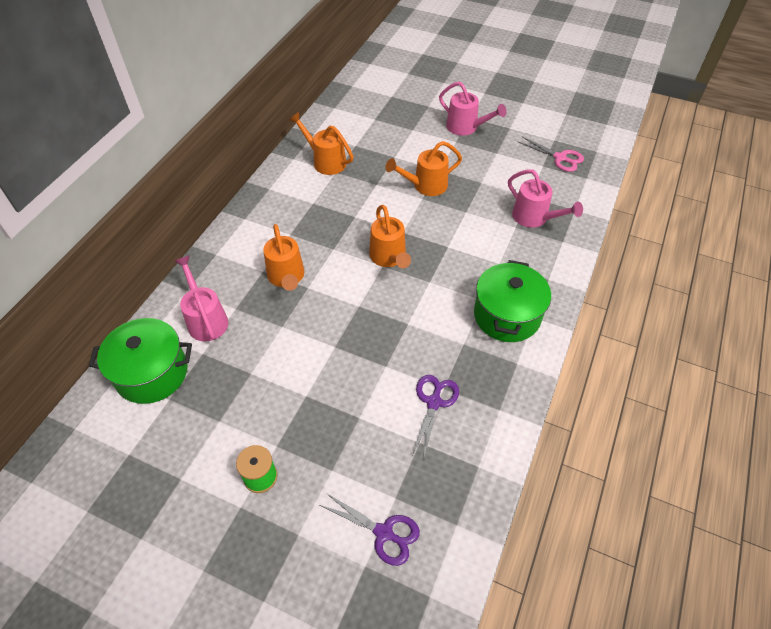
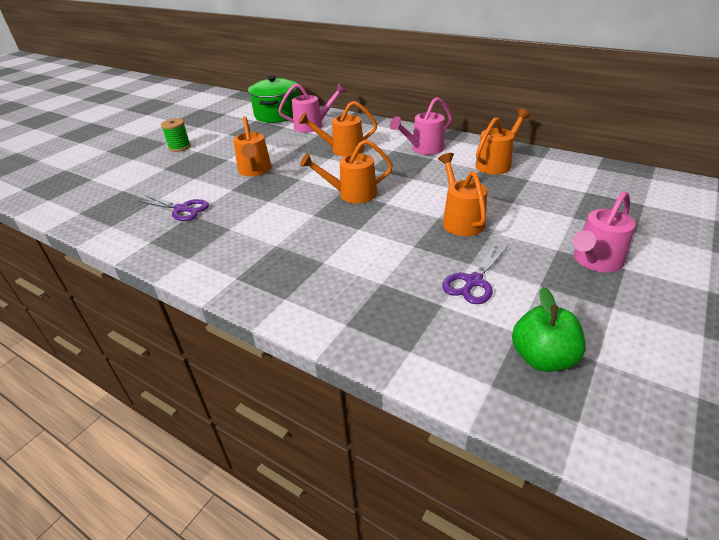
camera: 100 degrees right, 15 degrees down
purple scissors [320,493,420,566] -> purple scissors moved to [442,244,508,304]
green pot [474,260,551,342] -> none
pink watering can [508,170,583,228] -> pink watering can moved to [390,97,452,155]
pink scissors [517,137,584,172] -> green apple [512,287,586,372]
none -> orange watering can [233,116,272,176]

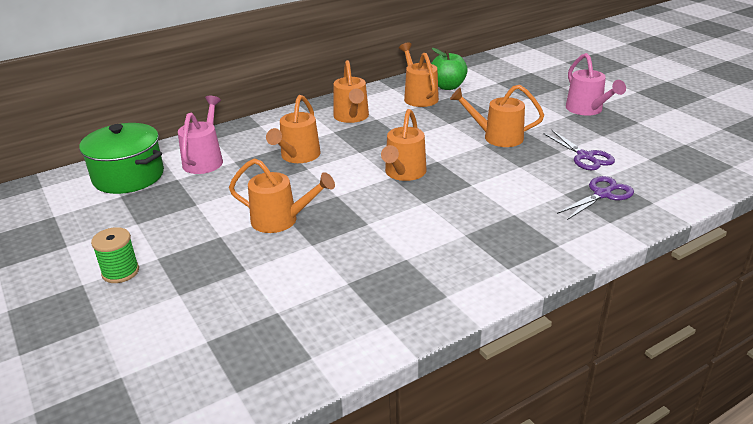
camera: 65 degrees left, 5 degrees down
purple scissors [138,195,209,221] -> purple scissors moved to [557,176,634,220]
pink watering can [390,97,452,155] -> orange watering can [333,60,369,123]
green apple [512,287,586,372] -> green apple moved to [431,48,468,90]

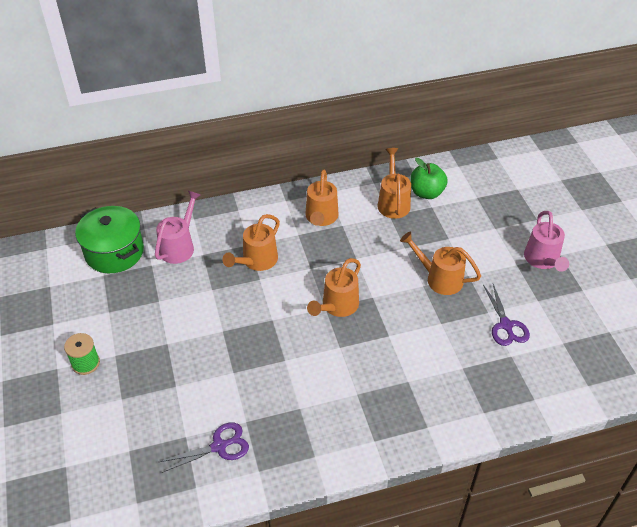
camera: 15 degrees right, 15 degrees up
orange watering can [229,158,335,233] -> none
purple scissors [557,176,634,220] -> purple scissors moved to [160,422,249,473]

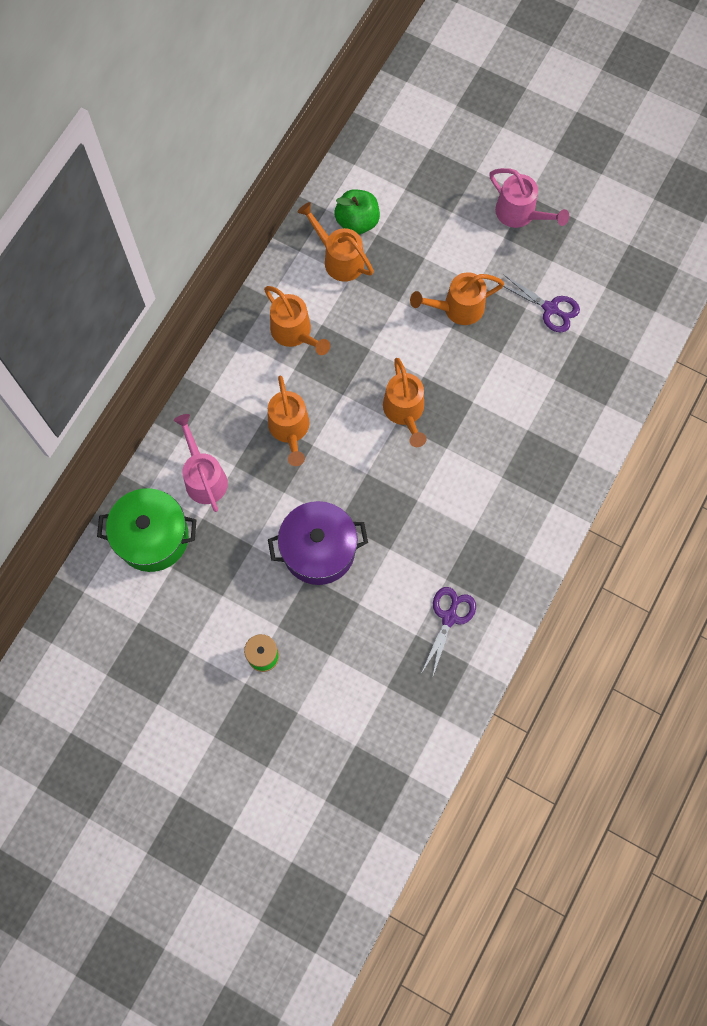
camera: 45 degrees left, 25 degrees up
none -> purple pot [268,501,368,585]

